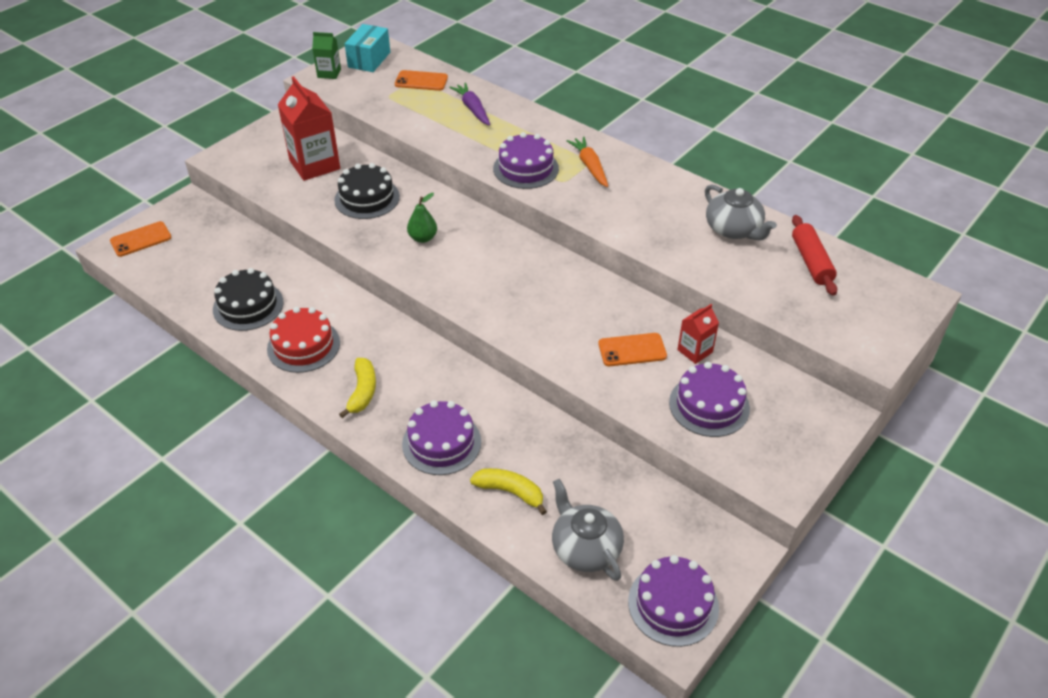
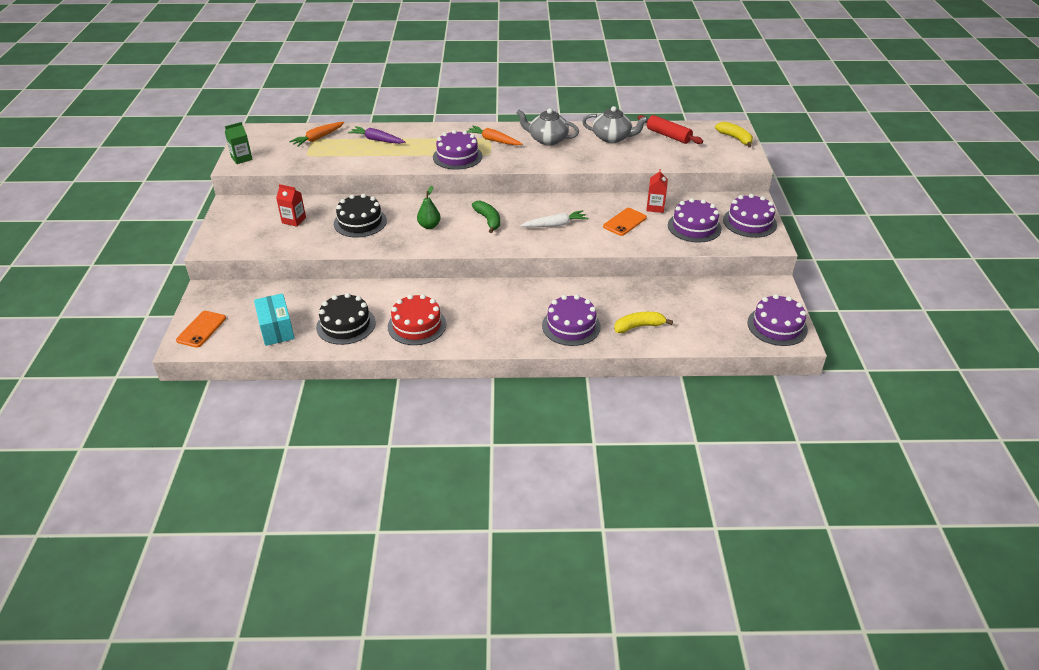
camera: 40 degrees left, 5 degrees down
red carton [277,76,340,181] -> red carton [276,184,306,227], size x0.53
yellow banana [339,358,376,418] -> yellow banana moved to [715,122,753,147]
turquoise box [345,24,390,72] -> turquoise box moved to [254,293,295,346]
orange phone [395,70,448,91] -> orange carrot [289,122,344,147]
grey teapot [552,479,624,581] -> grey teapot moved to [516,108,579,145]
none -> green banana [472,201,500,233]
none -> white carrot [520,210,588,227]
none -> purple cake [723,194,777,238]

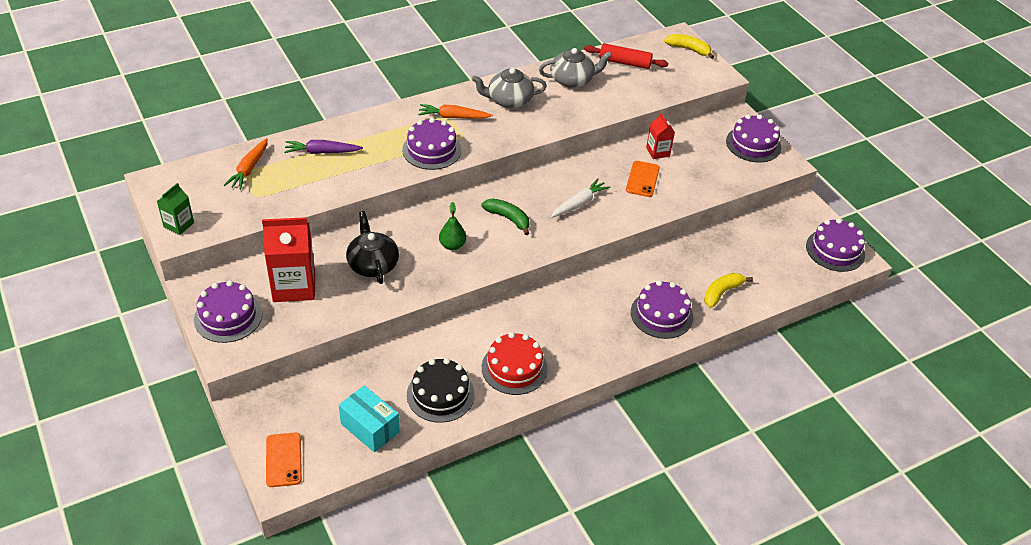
camera: 30 degrees left, 5 degrees up
red carton [276,184,306,227] -> red carton [262,217,315,302], size x1.89
black cake [334,194,387,238] -> black teapot [346,211,399,284]
purple cake [668,198,722,243] -> purple cake moved to [194,280,262,343]

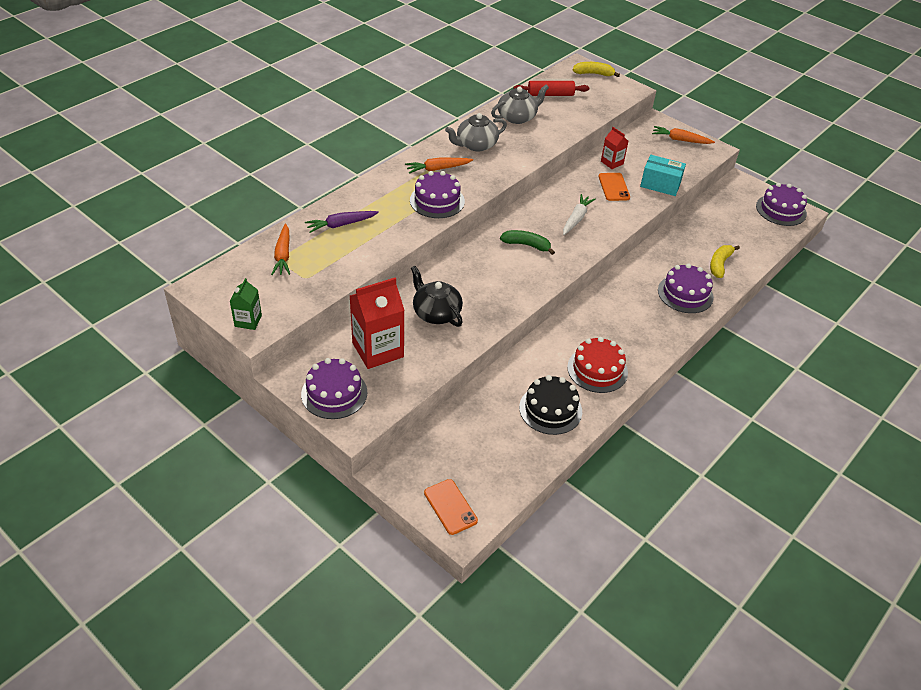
camera: 20 degrees left, 0 degrees up
turquoise box [339,385,399,452] -> turquoise box moved to [640,155,686,196]
green pear [439,202,466,250] -> none
purple cake [726,115,781,163] -> orange carrot [652,126,715,144]

